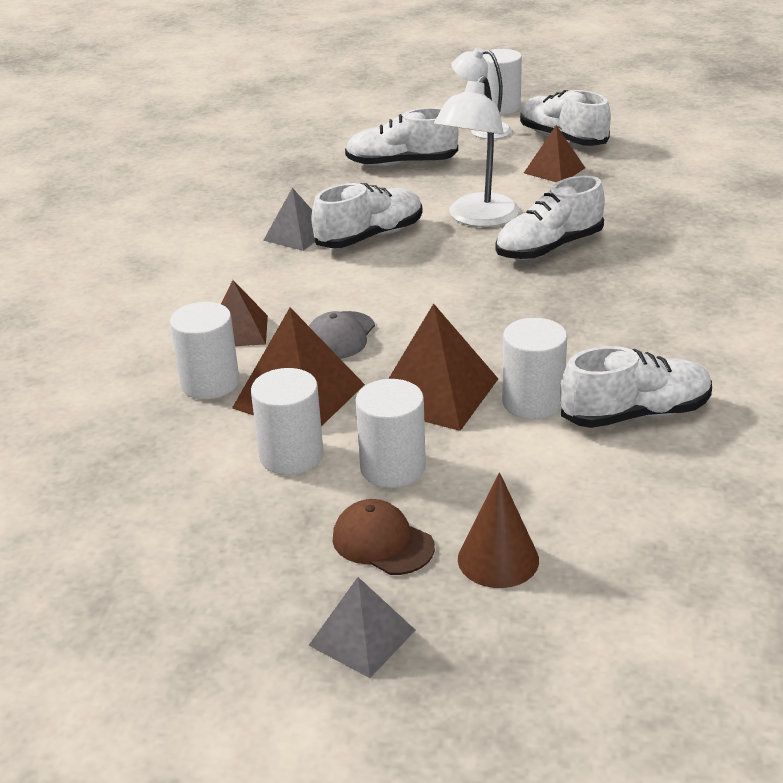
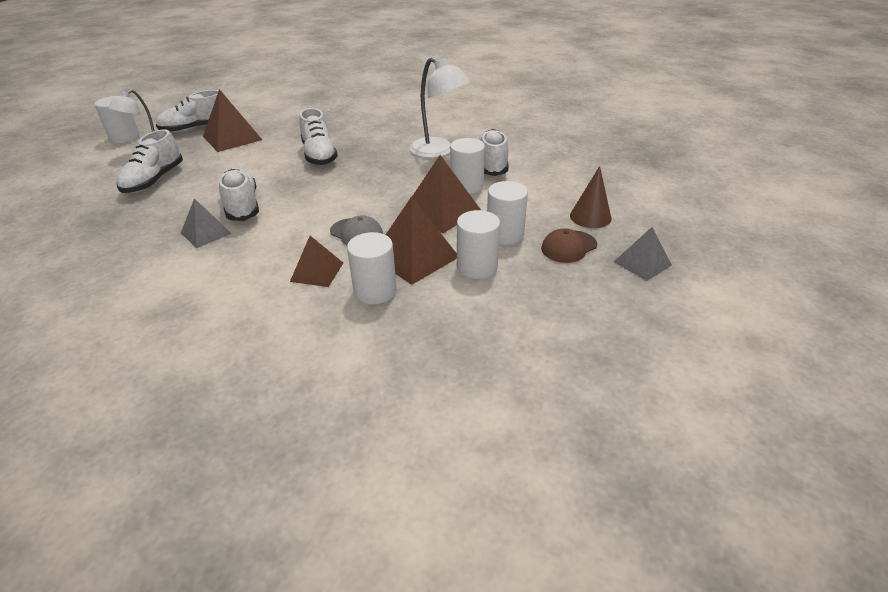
camera: 75 degrees left, 5 degrees up
white lamp [434,75,519,227] -> white lamp moved to [410,57,470,158]
brown pyramid [524,125,585,183] -> brown pyramid [203,89,262,152], size x1.61

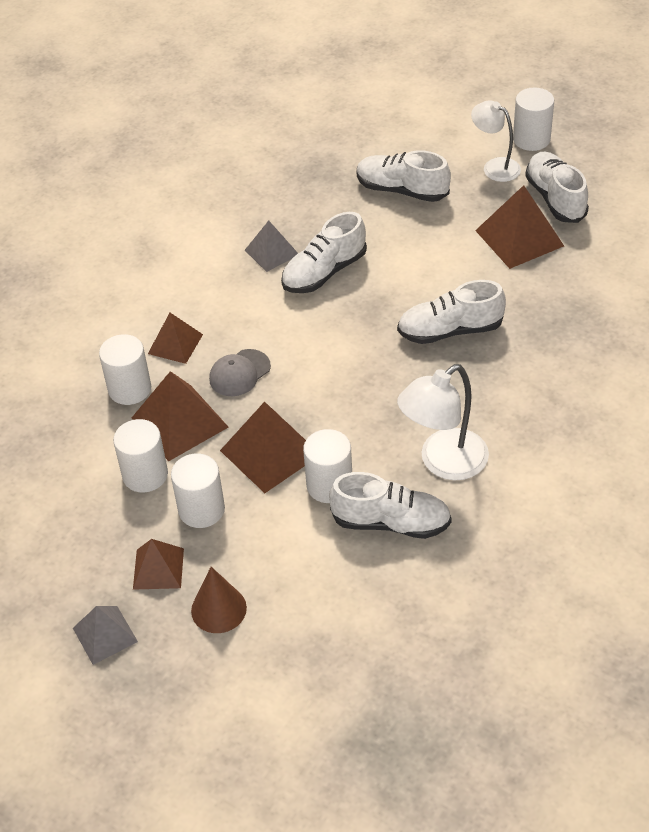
camera: 100 degrees right, 10 degrees up
white shoe [219,168,259,221] -> white shoe turned 150 degrees clockwise [281,212,367,293]
brown cap [541,228,597,263] -> brown pyramid [133,539,184,590]

